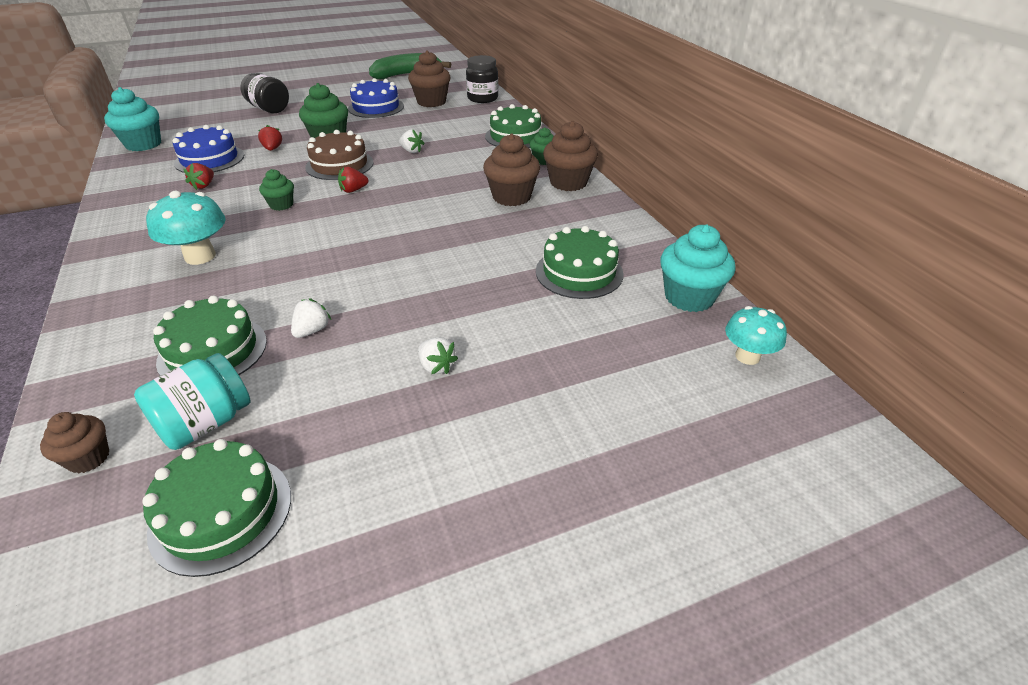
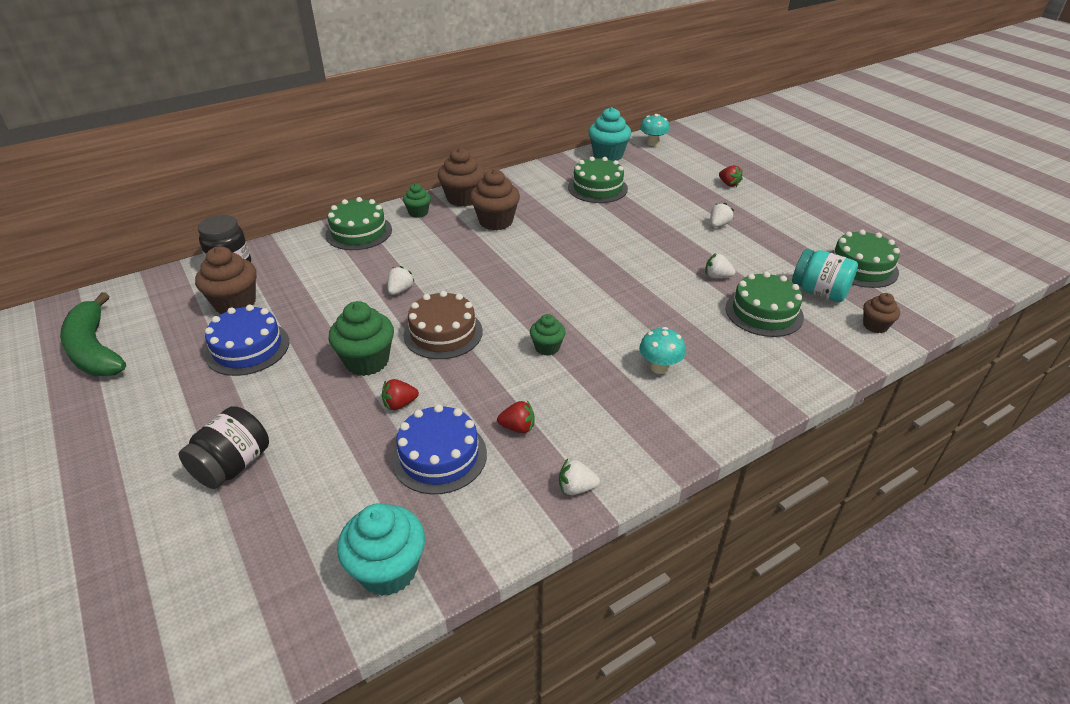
camera: 100 degrees left, 0 degrees up
turquoise mushroom [146,191,226,265] -> turquoise mushroom [639,327,686,374], size x0.67
red strawberry [338,167,369,193] -> red strawberry moved to [719,165,743,187]
none -> white strawberry [559,459,600,495]

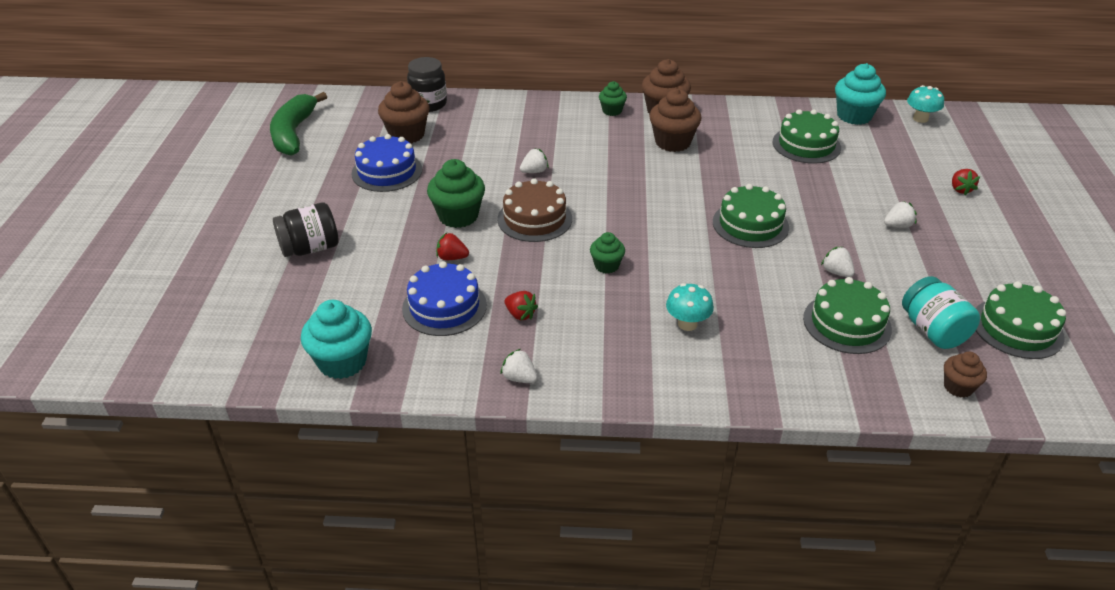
camera: 35 degrees right, 0 degrees up
green cake [325,197,392,250] -> green cake moved to [713,184,789,248]

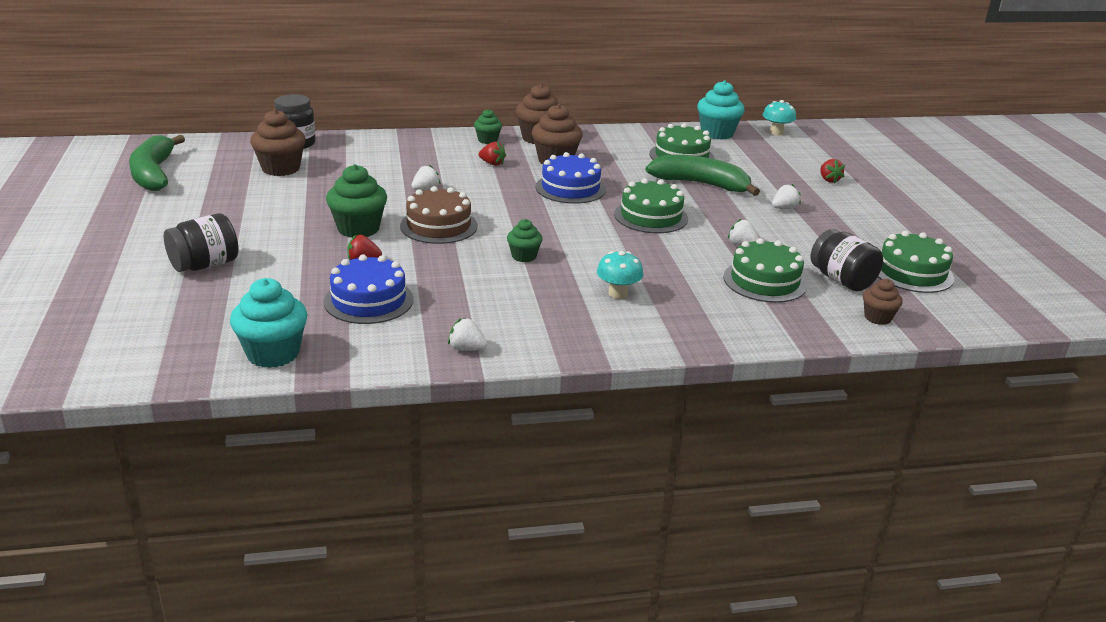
camera: 15 degrees left, 10 degrees down
blue cake [351,134,422,192] -> blue cake moved to [536,152,606,204]
red strawberry [504,291,538,320] -> red strawberry moved to [479,142,506,166]
turquoise jar [902,276,980,349] -> black jar [811,229,883,291]
none -> green banana [646,155,760,196]

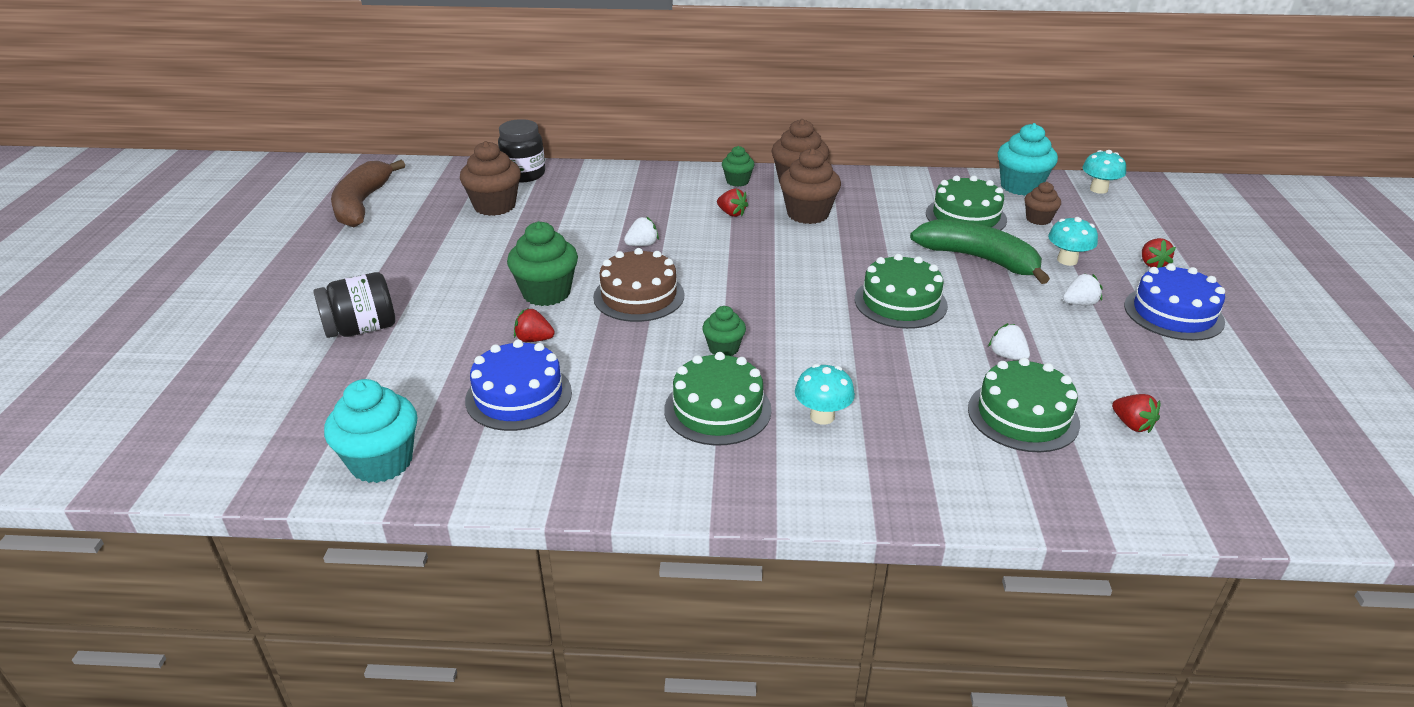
camera: 15 degrees right, 5 degrees up
green banana [129,135,185,191] -> brown banana [331,160,405,227]
white strawberry [448,318,487,351] -> none
blue cake [536,152,606,204] -> blue cake moved to [1124,264,1225,341]
black jar [811,229,883,291] -> red strawberry [1112,394,1160,433]
brown cupcake [863,279,903,325] -> brown cupcake moved to [1024,182,1061,225]
green cake [878,231,954,293] -> green cake moved to [664,352,772,446]
none -> turquoise mushroom [1048,217,1098,266]

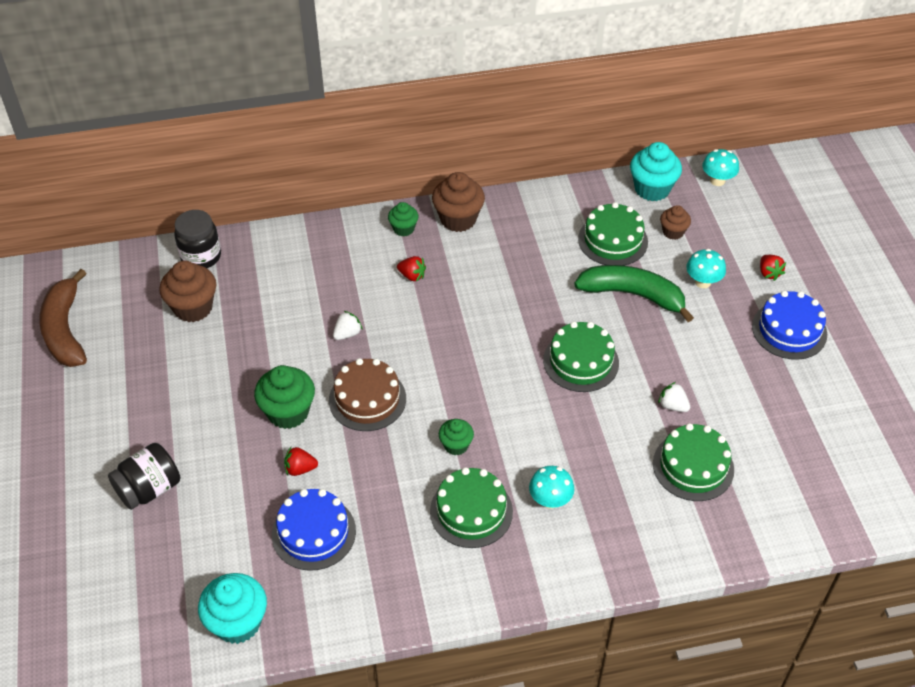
camera: 15 degrees left, 15 degrees up
brown cupcake [780,148,841,224] -> none
white strawberry [1063,273,1103,306] -> none
red strawberry [1112,394,1160,433] -> none

